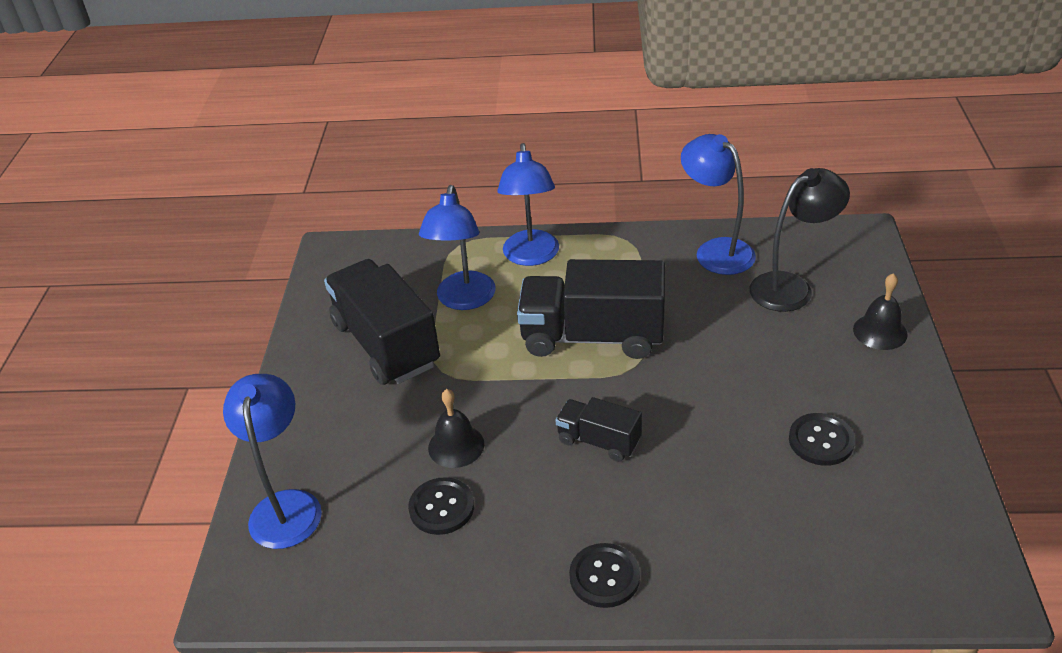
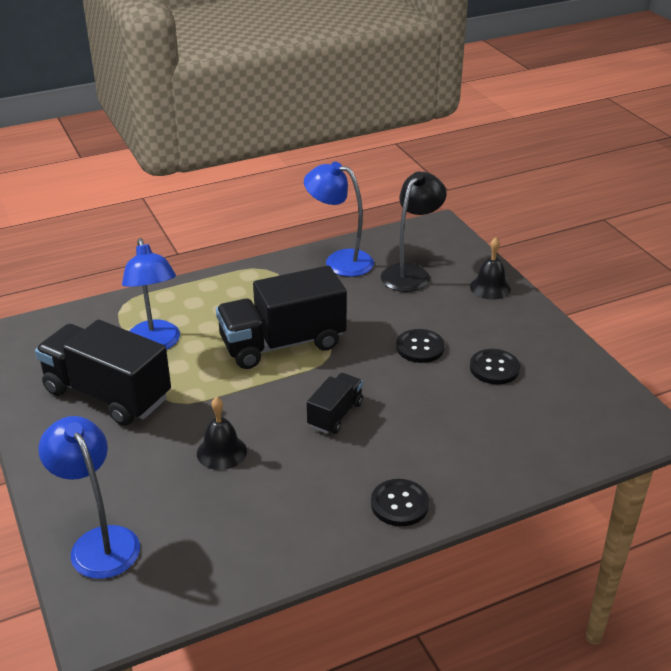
camera: 30 degrees left, 5 degrees down
black button [408,477,474,535] -> black button moved to [396,329,445,363]
blue lamp [497,143,559,266] -> none
black truck [555,397,642,462] -> black truck turned 120 degrees clockwise [307,373,363,434]

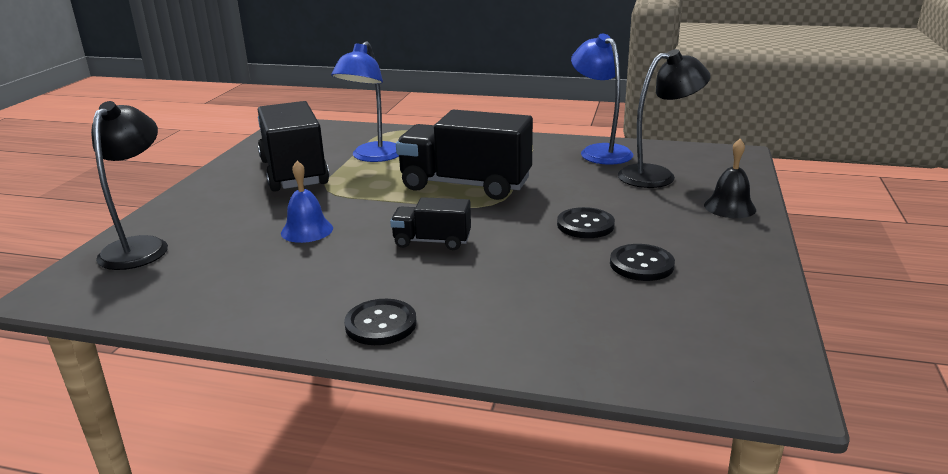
camera: 40 degrees right, 10 degrees down
blue lamp [38,416,140,579] -> black lamp [91,101,168,270]
black bell [197,397,247,470] -> blue bell [281,161,333,243]
black truck [307,373,363,434] -> black truck turned 150 degrees counterclockwise [390,197,471,250]

